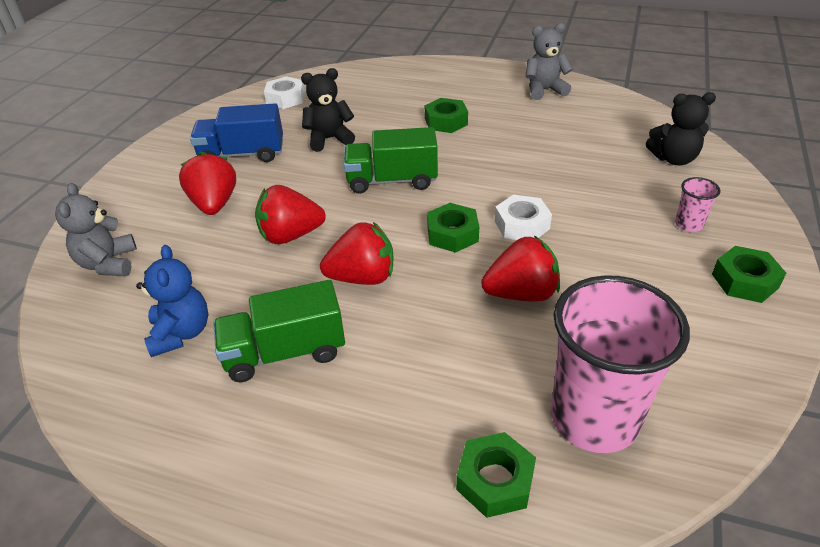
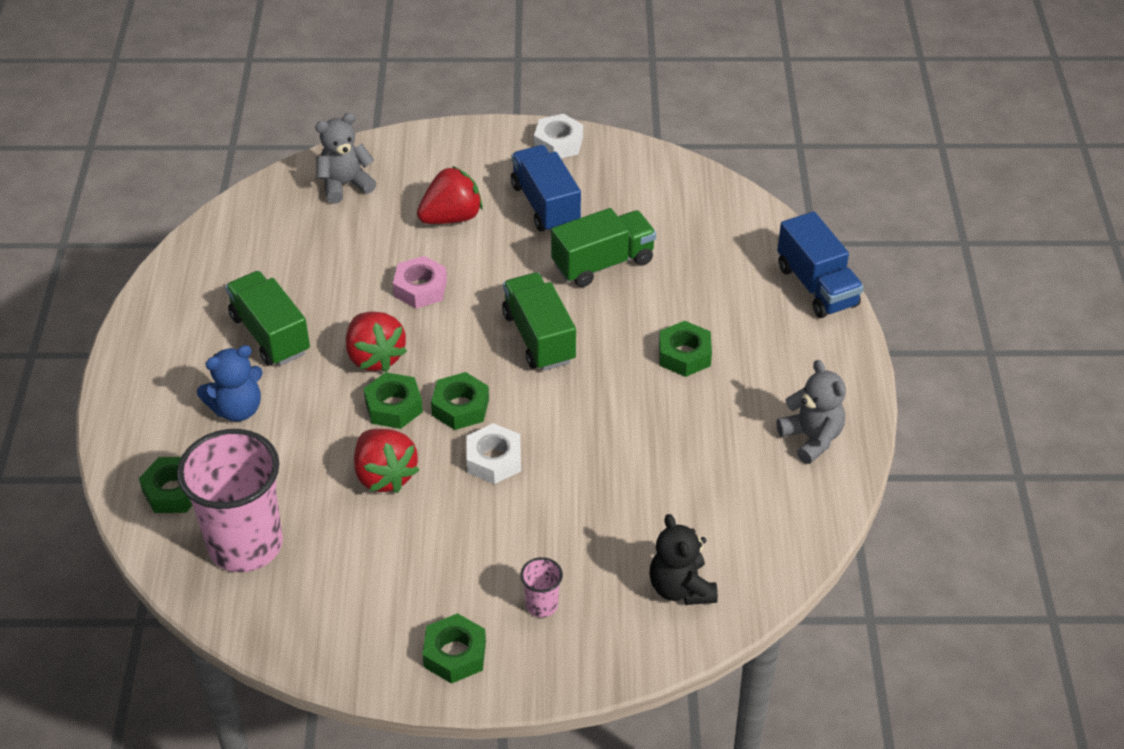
camera: 70 degrees right, 5 degrees up
blue teddy bear [136,245,208,357] -> blue teddy bear moved to [197,345,263,421]
red strawberry [255,185,326,244] -> pink nut [393,256,447,309]
white nut [264,76,305,109] -> white nut moved to [534,114,583,158]
black teddy bear [301,68,355,152] -> green truck [551,208,656,287]
none -> green nut [363,372,423,429]
none -> blue truck [777,211,864,318]

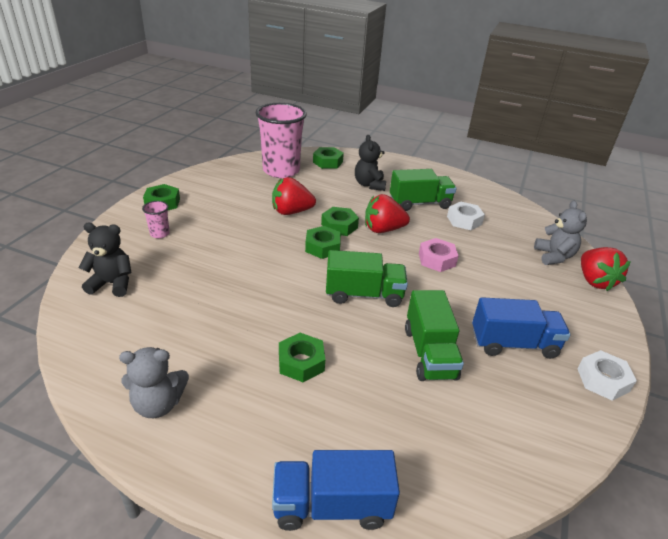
camera: 110 degrees right, 10 degrees down
blue teddy bear [197,345,263,421] -> black teddy bear [355,135,386,191]
red strawberry [417,166,483,224] -> red strawberry moved to [581,247,631,291]
white nut [466,423,521,484] -> white nut moved to [447,201,485,230]

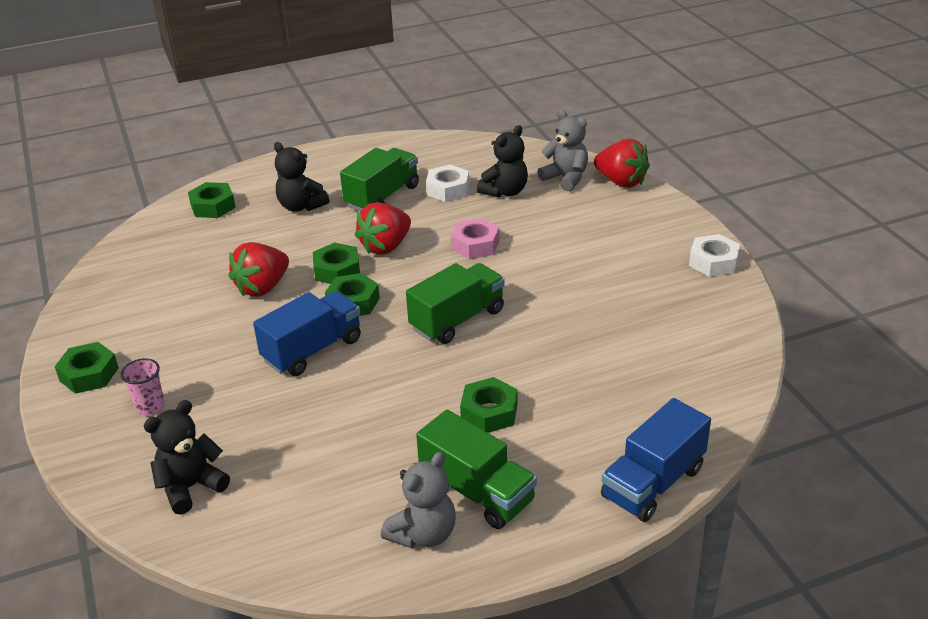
camera: 40 degrees left, 0 degrees up
pink cup [256,103,307,178] -> none
green truck [405,290,464,381] -> green truck moved to [416,409,537,529]
blue truck [472,297,571,359] -> blue truck moved to [253,291,361,376]
none -> black teddy bear [477,125,528,197]

